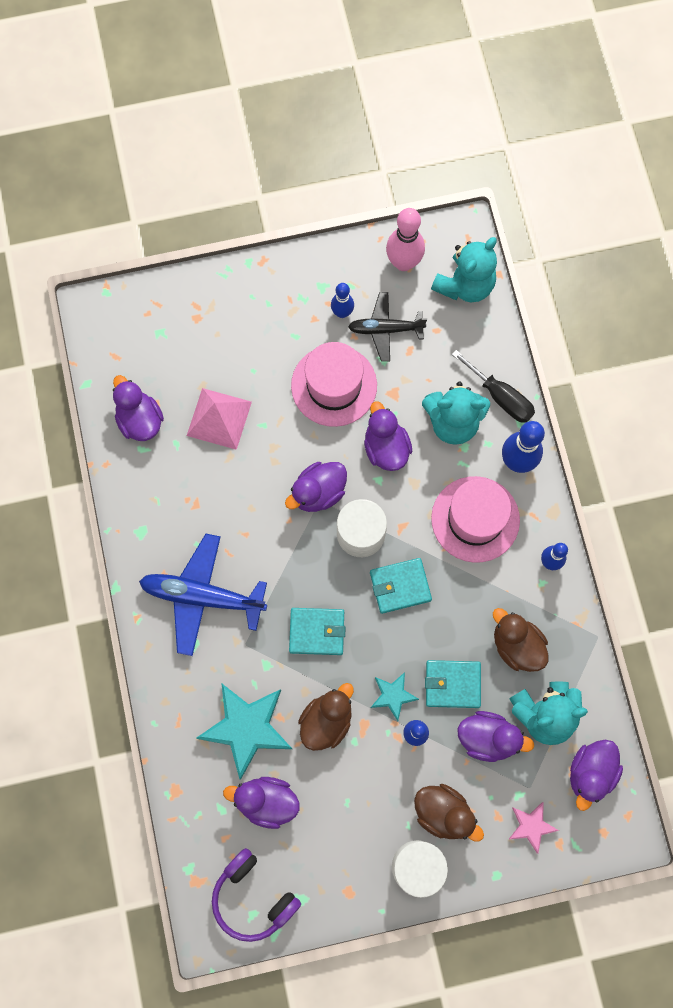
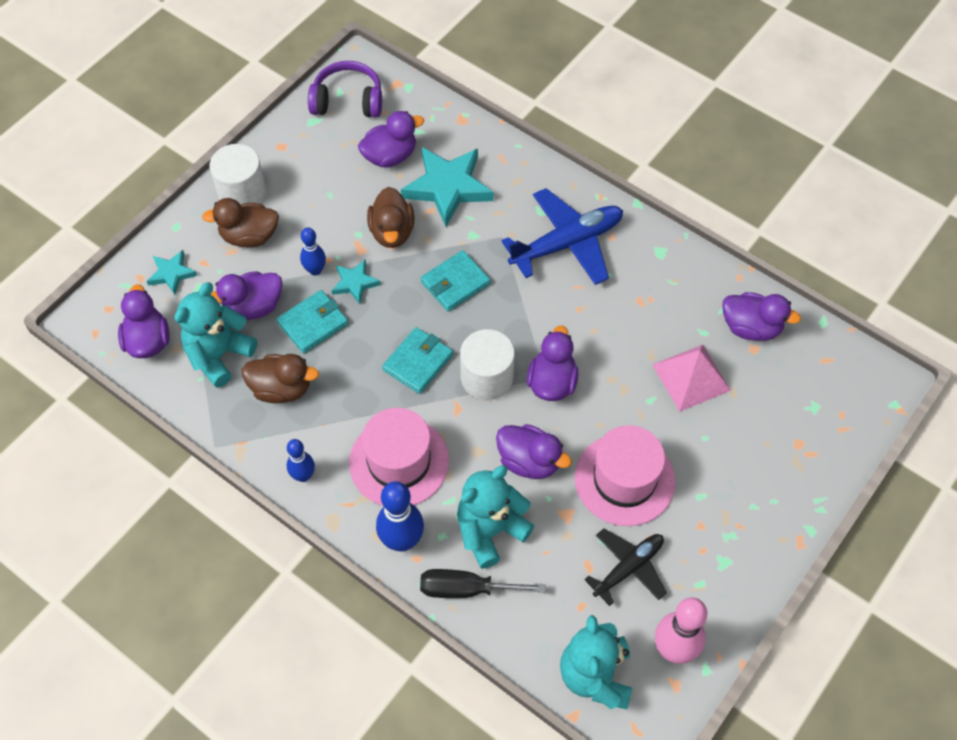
camera: 140 degrees right, 15 degrees down
blue bowling pin [331,283,354,318] -> none
pink star [509,802,559,854] -> turquoise star [147,250,197,295]

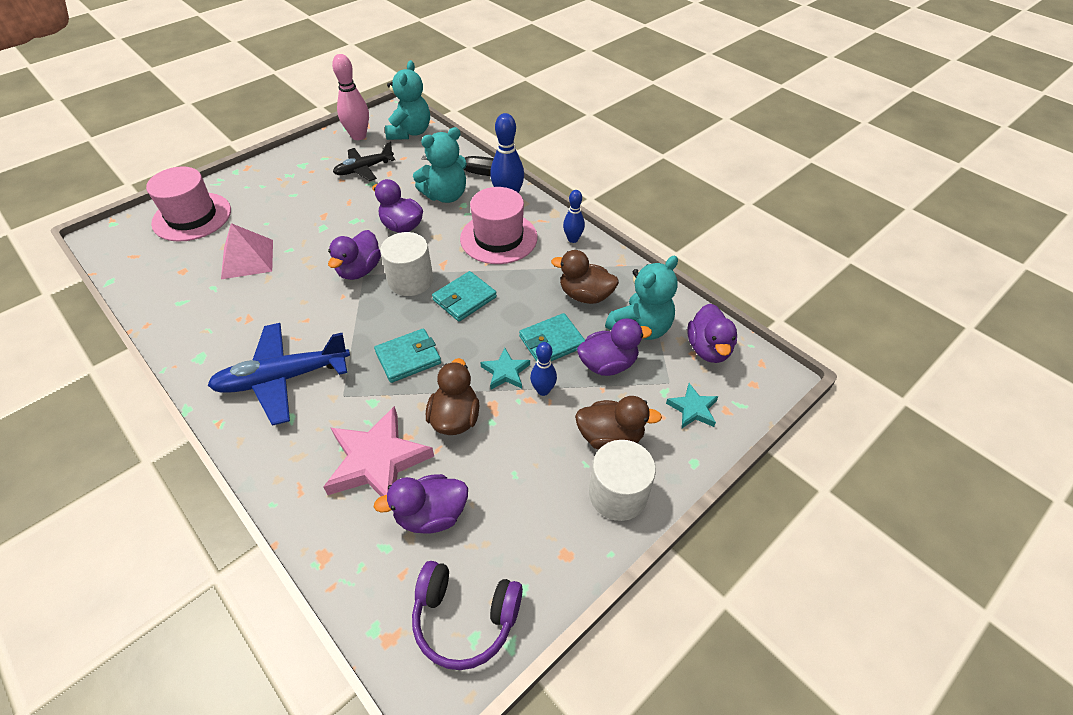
camera: 170 degrees left, 10 degrees down
turquoise star [401,147,494,226] -> pink star [323,406,434,496]
pink hat [575,425,675,526] -> pink hat moved to [146,166,231,242]
purple duck [722,292,801,341] -> none

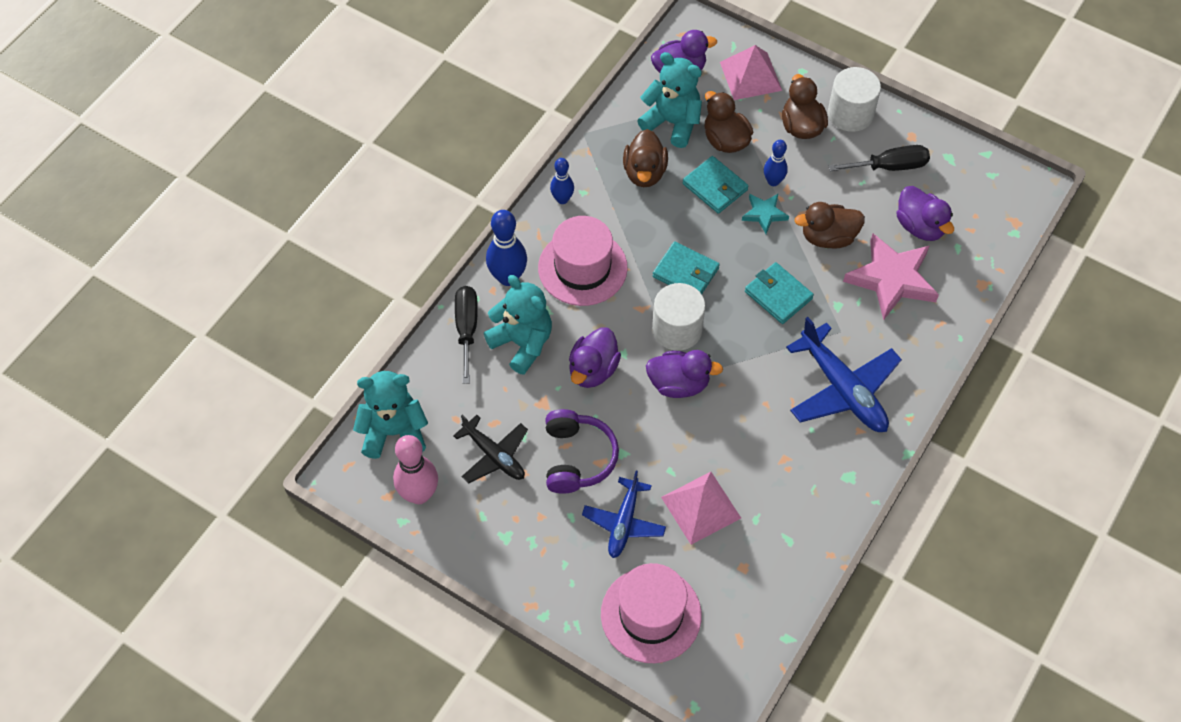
camera: 105 degrees left, 10 degrees up
purple headphones [412,561,523,670] -> purple headphones moved to [545,409,619,494]
purple duck [577,318,652,376] -> brown duck [704,91,753,153]
turquoise star [666,383,719,428] -> pink pyramid [720,45,782,100]
none -> blue plane [582,471,666,558]
none -> black screwdriver [828,145,930,171]

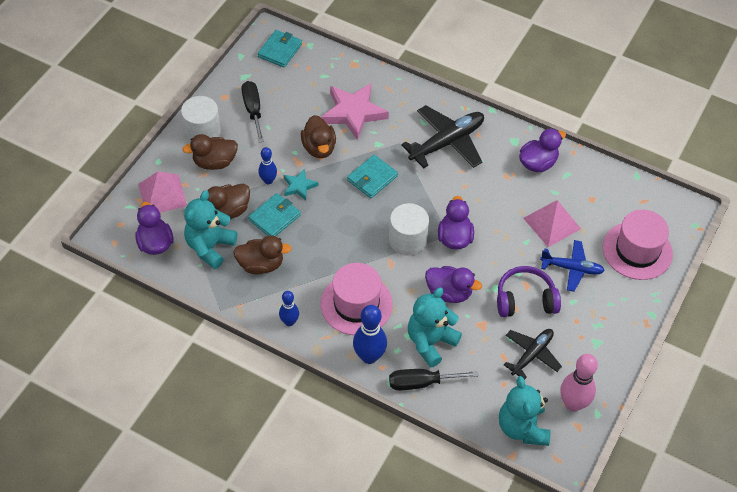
camera: 95 degrees left, 5 degrees down
turquoise wallet [653,241,720,294] -> turquoise wallet moved to [258,30,302,68]
blue plane [786,317,902,432] -> black plane [401,105,484,168]
purple duck [896,186,954,241] -> purple duck moved to [519,128,566,172]

